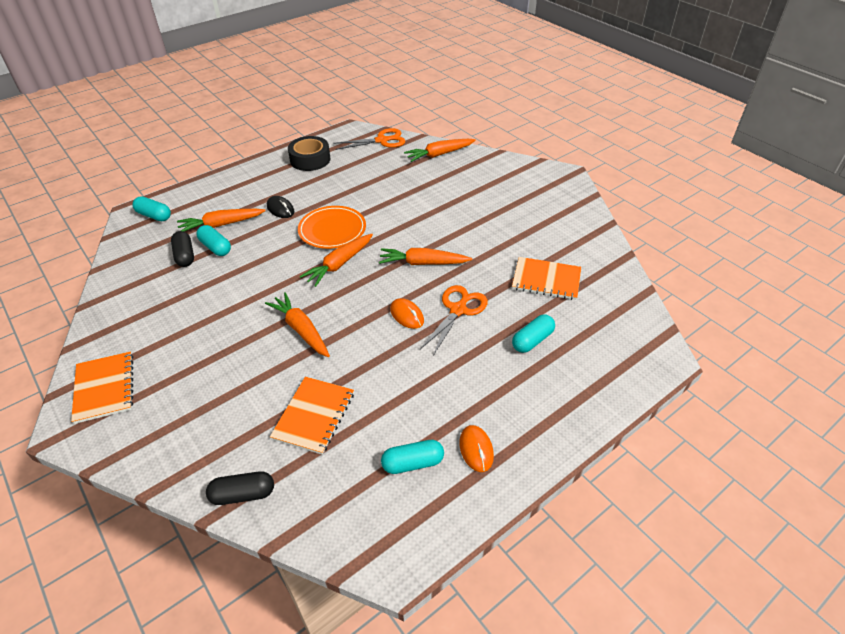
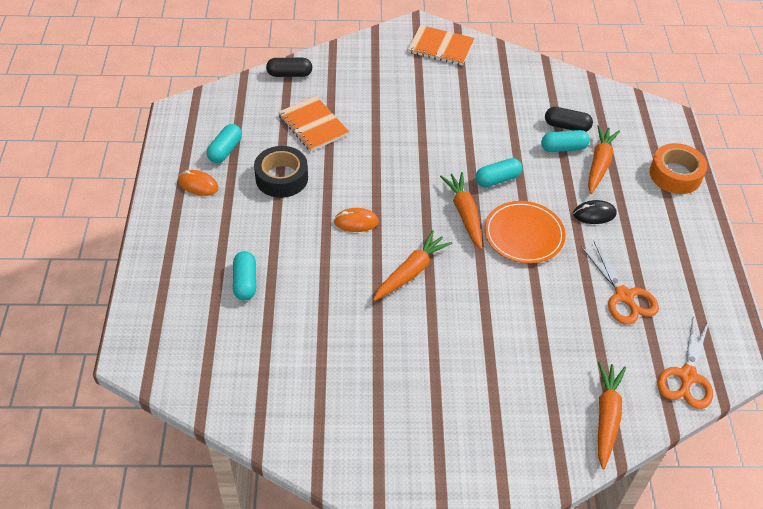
camera: 125 degrees right, 5 degrees up
turquoise capsule [132,196,171,221] -> turquoise capsule moved to [475,158,522,187]
black capsule [206,471,274,505] -> black capsule turned 60 degrees clockwise [266,58,312,77]
orange carrot [265,292,330,357] -> none
black tape [288,136,331,171] -> black tape moved to [254,146,308,198]
orange scissors [420,285,488,356] -> orange scissors moved to [581,242,659,324]
orange notebook [512,257,581,300] -> none
none -> orange tape [649,143,707,194]

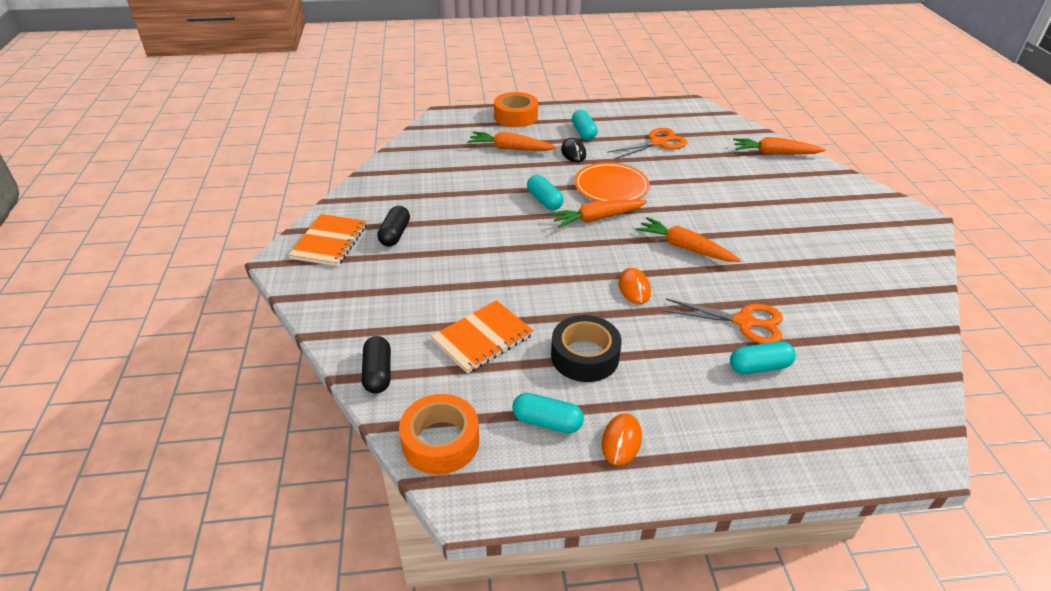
camera: 95 degrees left, 10 degrees down
turquoise capsule [541,130,590,152] -> turquoise capsule moved to [572,110,598,140]
black capsule [545,107,593,132] -> black capsule moved to [377,206,410,247]
orange scissors [657,315,713,409] -> orange scissors moved to [663,299,783,344]
none -> orange tape [399,394,479,475]

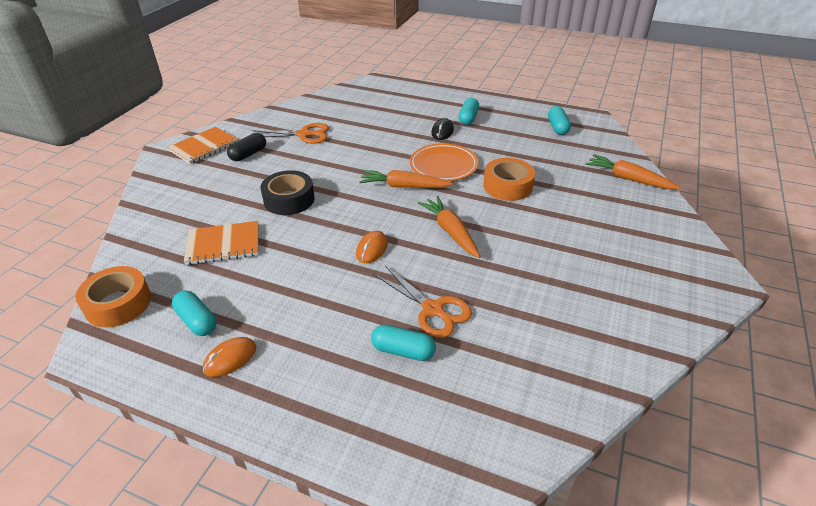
camera: 30 degrees right, 0 degrees up
black capsule [362,336,391,394] -> none
orange carrot [468,132,557,151] -> none
orange tape [494,92,538,127] -> orange tape moved to [483,158,535,201]
turquoise capsule [527,175,564,210] -> turquoise capsule moved to [548,106,571,135]
black tape [551,315,622,382] -> black tape moved to [260,170,315,215]
orange scissors [607,128,687,159] -> orange scissors moved to [252,123,329,144]

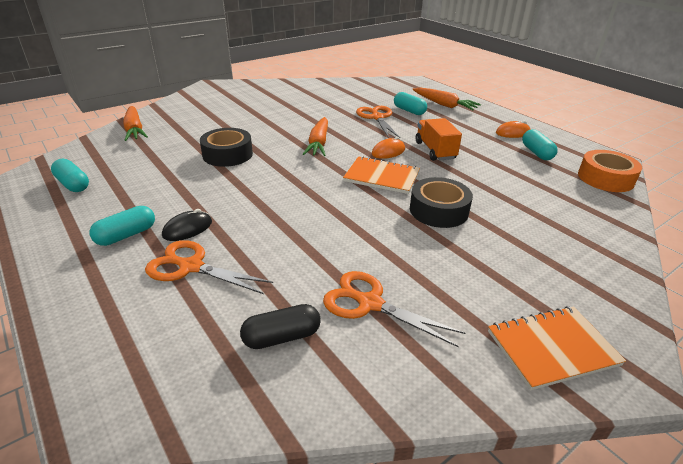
camera: 150 degrees left, 5 degrees down
orange notebook [184,221,259,265] -> orange notebook moved to [343,156,420,194]
black capsule [227,133,266,161] -> black capsule moved to [240,304,321,349]
orange carrot [359,170,453,188] -> orange carrot moved to [412,88,481,110]
orange plate [410,143,479,181] -> none
orange tape [483,158,535,201] -> black tape [200,128,253,167]
turquoise capsule [548,106,571,135] -> turquoise capsule turned 75 degrees counterclockwise [51,159,89,192]
none -> orange scissors [145,240,273,294]
none -> orange truck [416,118,462,161]

